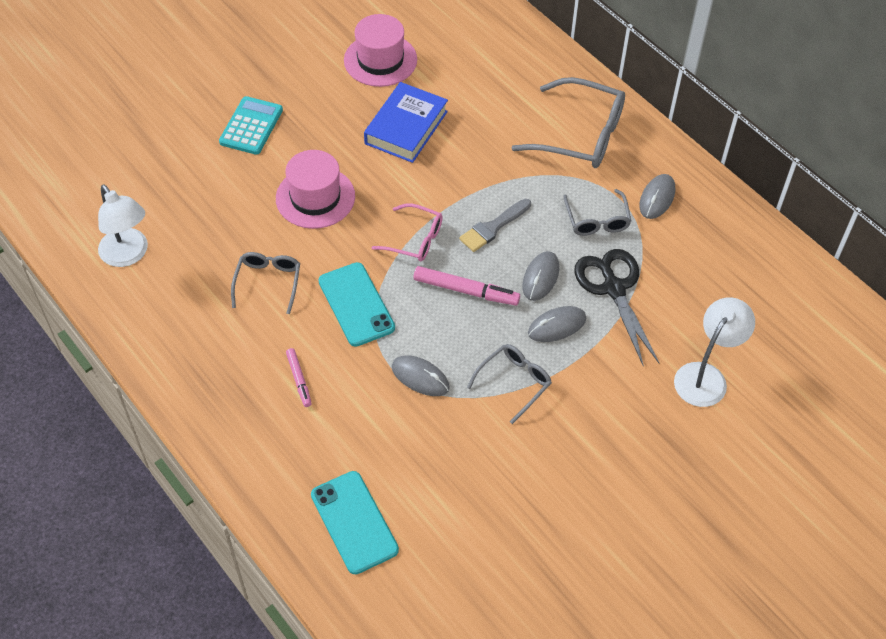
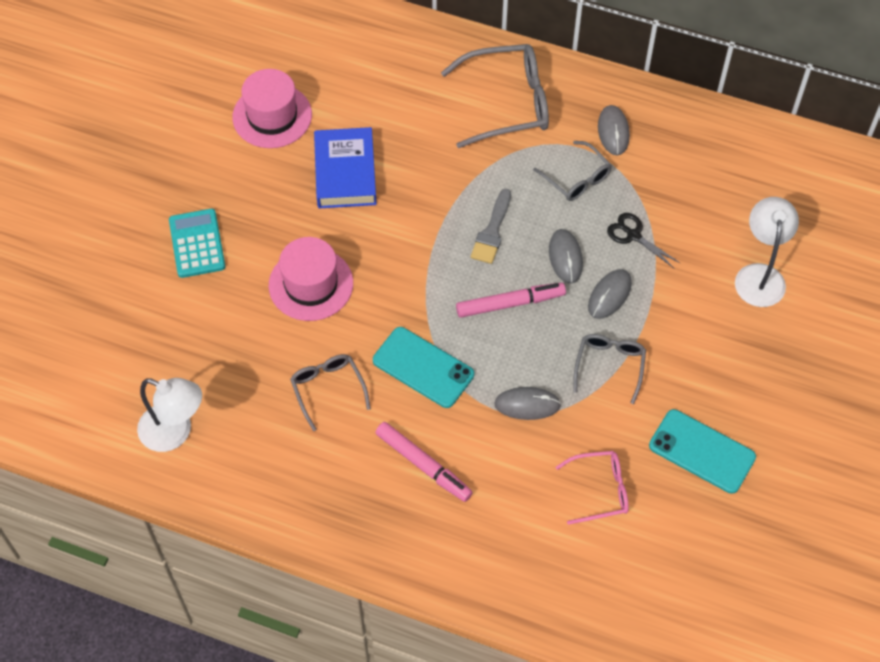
camera: 30 degrees left, 5 degrees up
pink marker [286,348,312,407] -> pink marker [375,422,473,502], size x1.68
turquoise phone [311,471,399,574] -> turquoise phone moved to [649,409,756,494]
pink glasses [372,203,443,262] -> pink glasses moved to [556,451,629,525]
black scissors [574,249,659,367] -> black scissors [607,213,680,269], size x0.57

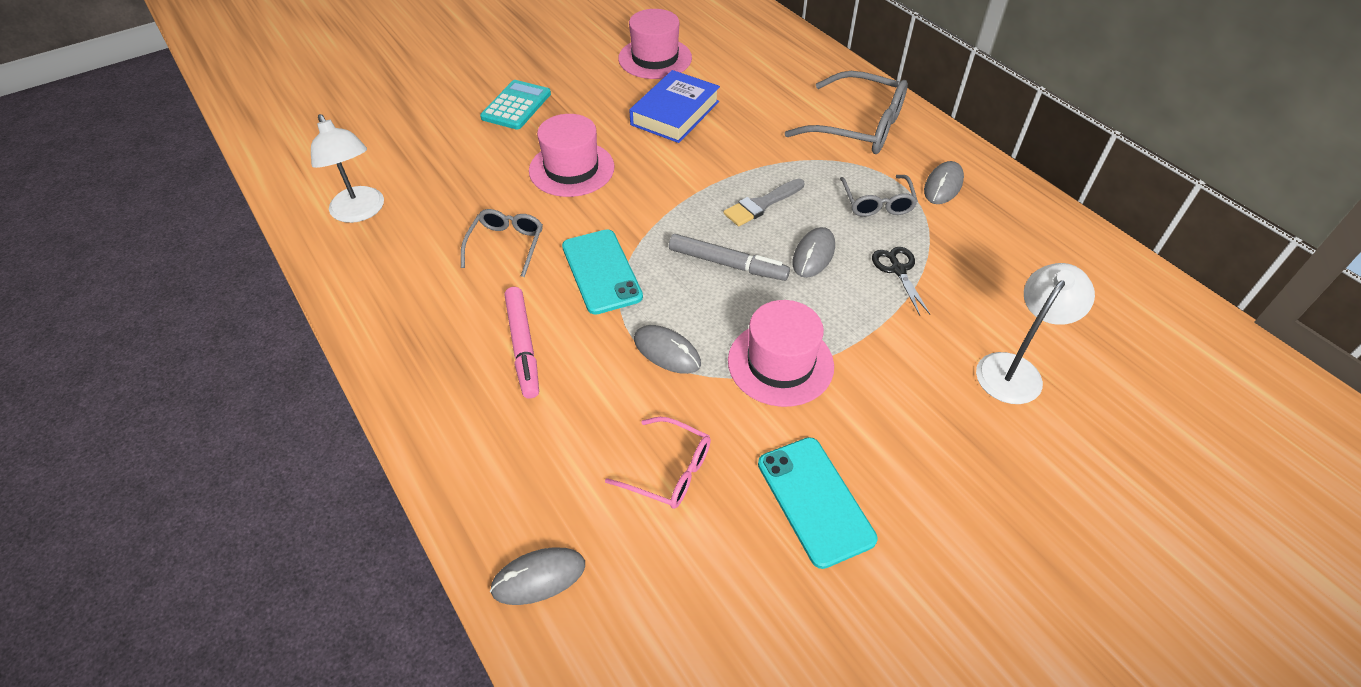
camera: 35 degrees right, 10 degrees down
pink marker [456,283,566,318] -> grey marker [669,234,790,281]
grey glasses [573,334,646,404] -> pink hat [728,300,834,407]
grey mouse [588,269,632,319] -> grey mouse moved to [490,547,585,605]

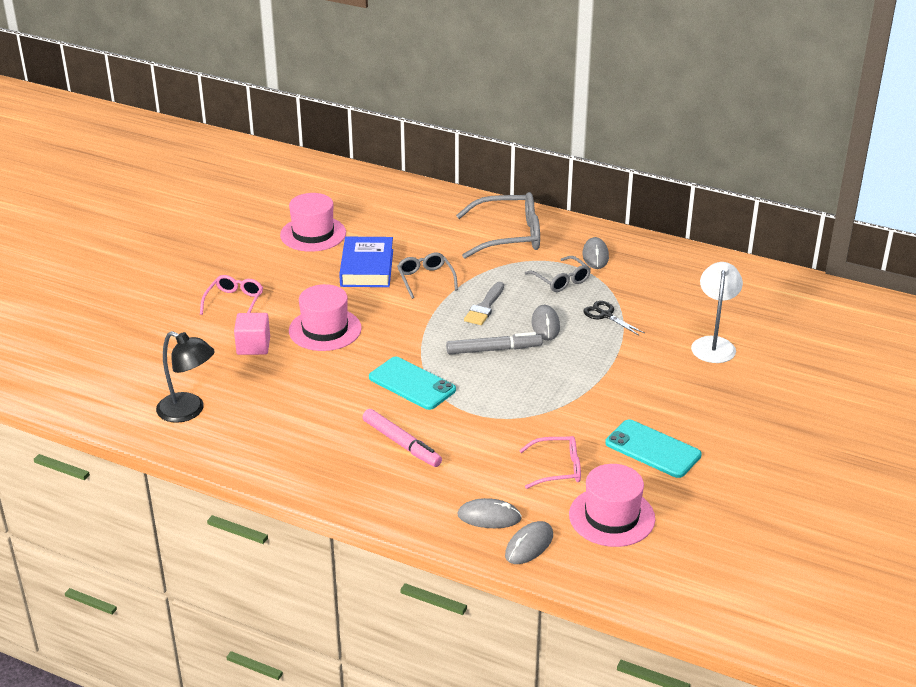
camera: 30 degrees left, 15 degrees down
white lamp [311,114,384,223] -> black lamp [156,331,215,423]
grey glasses [461,209,543,277] -> grey glasses moved to [397,252,458,299]
turquoise calculator [480,80,551,129] -> pink glasses [200,275,263,315]
grey mouse [634,325,701,374] -> grey mouse moved to [457,498,522,528]
pink hat [728,300,834,407] -> pink hat moved to [569,464,655,547]
none -> pink cube [234,313,270,355]

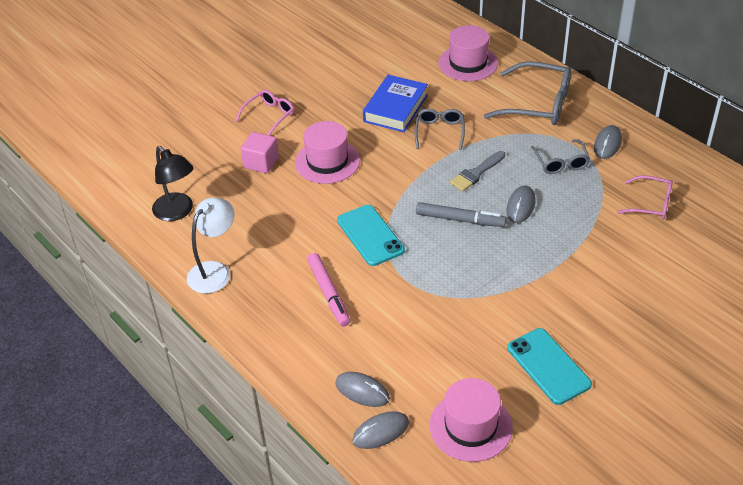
camera: 25 degrees right, 10 degrees up
pink hat [280,193,346,252] -> pink hat moved to [438,25,498,81]
pink glasses [519,436,581,489] -> pink glasses moved to [617,175,673,219]
black scissors [583,301,644,336] -> none
white lamp [691,262,743,363] -> white lamp moved to [187,198,234,294]

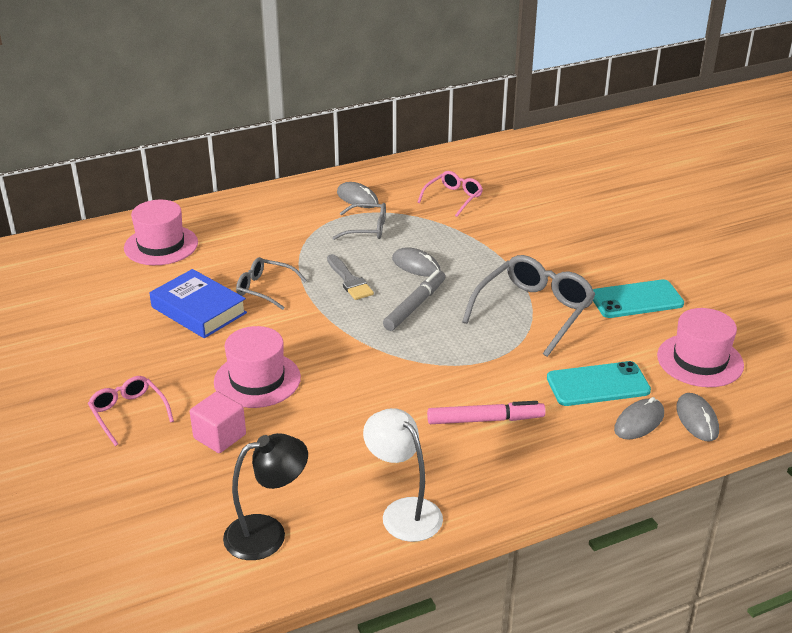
camera: 75 degrees left, 10 degrees down
turquoise phone [337,205,405,266] -> turquoise phone moved to [547,361,651,406]
grey glasses [484,61,571,125] -> grey glasses moved to [462,255,595,357]

